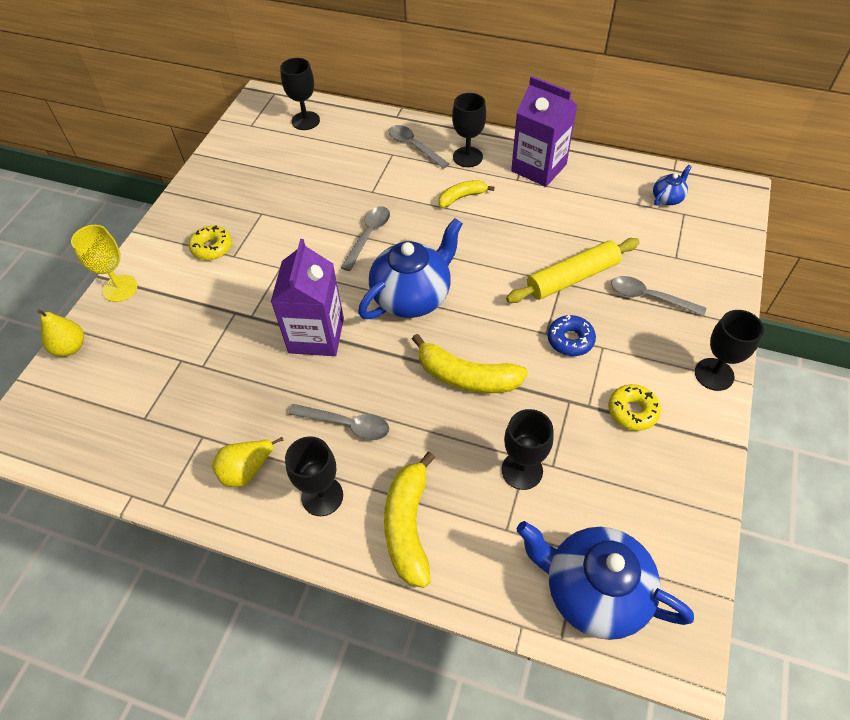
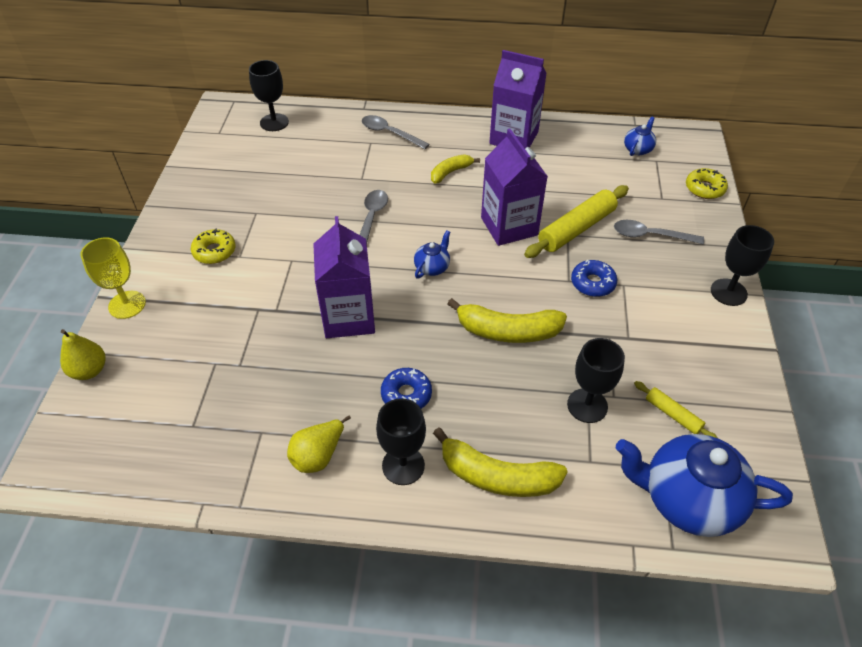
camera: 15 degrees left, 5 degrees down
grey spoon [288,404,389,440] -> blue donut [381,368,432,409]
blue teapot [358,218,463,319] -> blue teapot [414,230,450,279], size x0.46
yellow banana [384,452,435,588] -> yellow banana turned 60 degrees counterclockwise [433,427,568,497]
black goblet [452,93,486,167] -> none
yellow donut [608,384,661,431] -> yellow donut moved to [686,168,728,199]
none -> purple carton [481,128,548,246]
none -> yellow rolling pin [634,381,717,438]

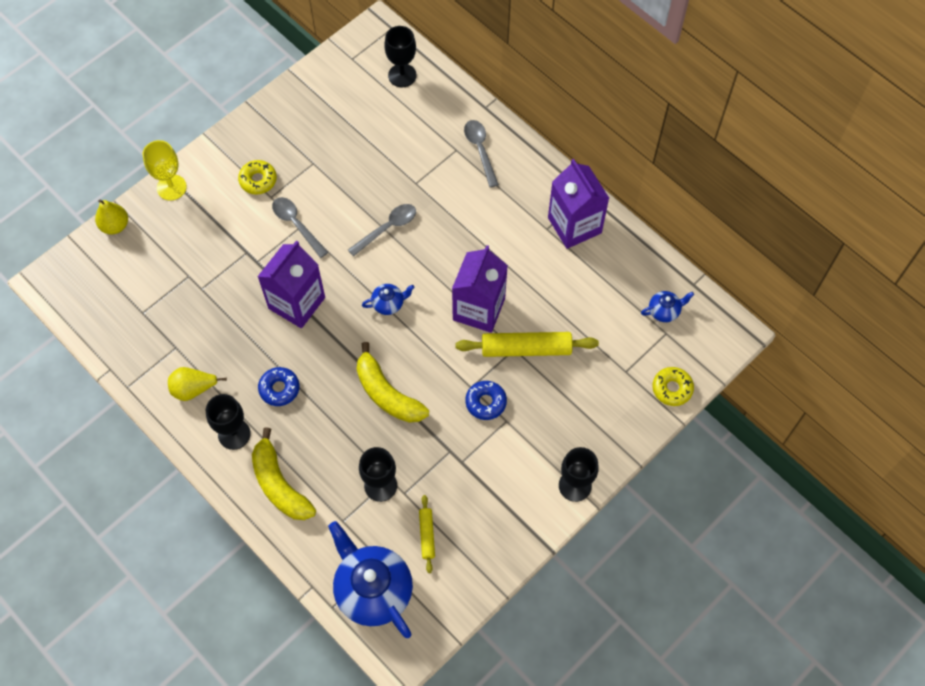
camera: 40 degrees right, 15 degrees up
yellow banana [431,154,480,184] -> none
grey spoon [614,220,704,244] -> grey spoon moved to [272,197,328,258]

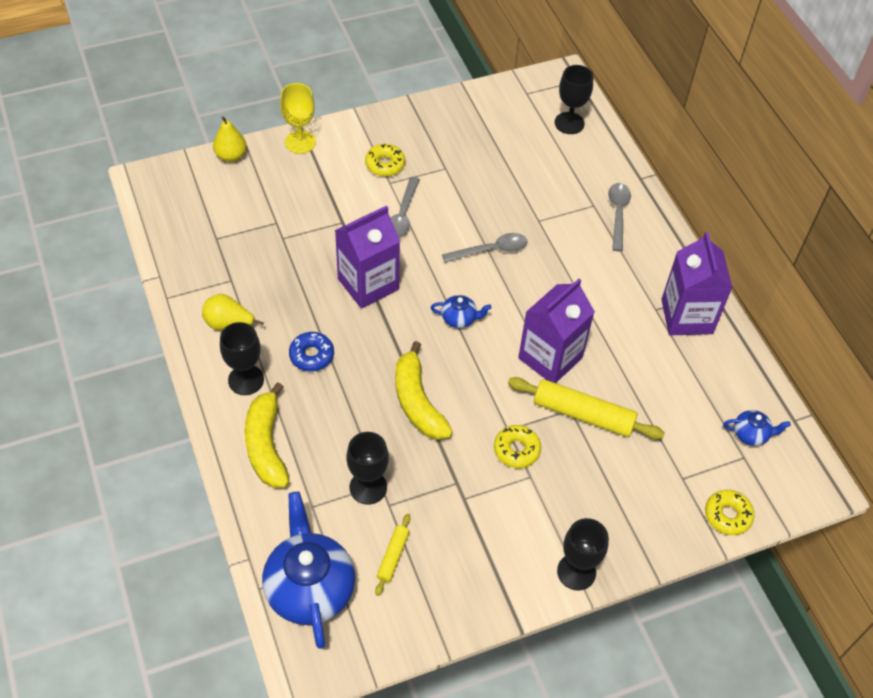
camera: 20 degrees right, 10 degrees down
grey spoon [272,197,328,258] -> grey spoon turned 150 degrees counterclockwise [391,177,420,238]
blue donut [466,381,507,420] -> yellow donut [494,425,541,468]

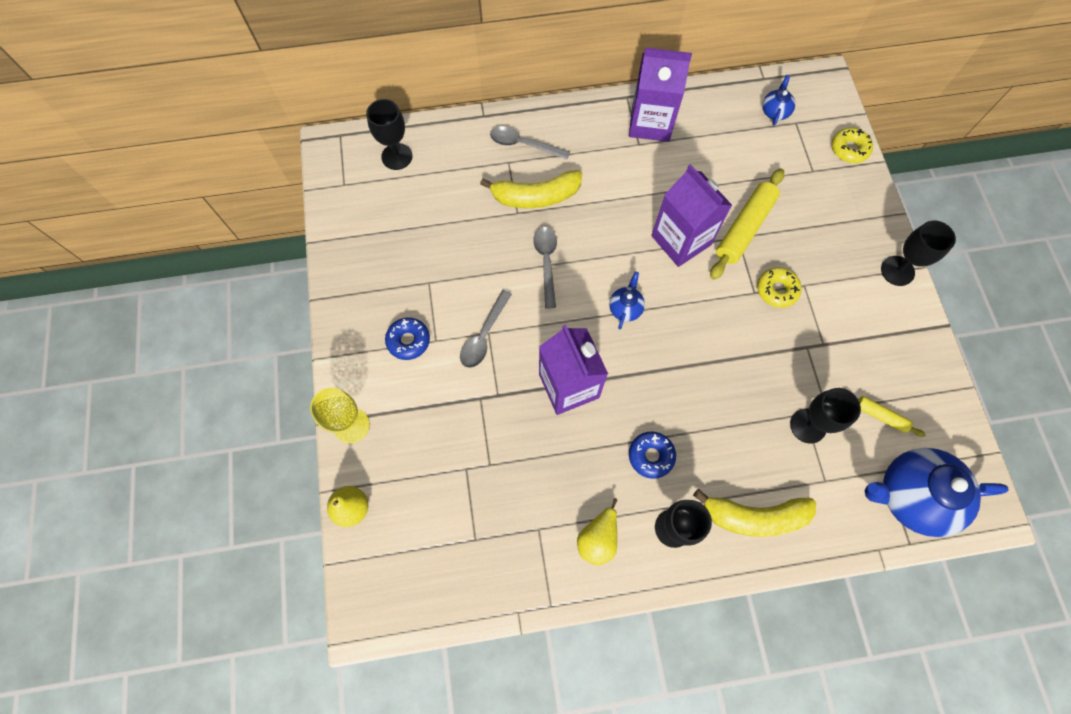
camera: 75 degrees left, 15 degrees up
yellow donut [365,144,405,176] -> blue donut [385,318,430,360]
grey spoon [391,177,420,238] -> grey spoon turned 90 degrees clockwise [460,290,512,368]
yellow banana [395,341,453,440] -> yellow banana moved to [480,170,582,208]

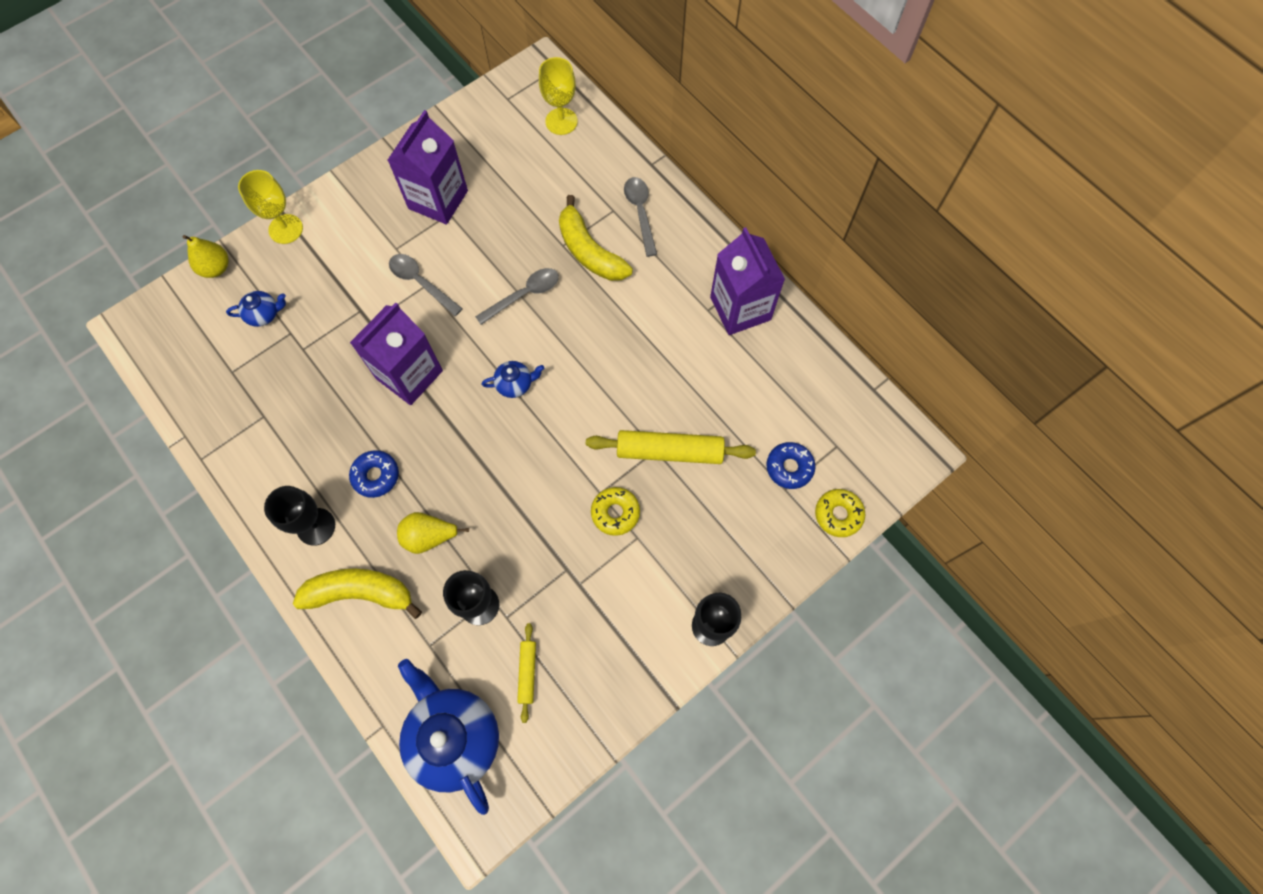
camera: 60 degrees right, 0 degrees up
black goblet [366,99,413,170] -> yellow goblet [539,57,578,135]
blue donut [385,318,430,360] -> blue donut moved to [767,442,815,489]
grey spoon [460,290,512,368] -> grey spoon turned 45 degrees clockwise [389,254,463,316]
yellow pear [577,498,617,566] -> yellow pear moved to [397,512,469,554]
purple carton [651,164,732,267] -> purple carton moved to [388,110,468,224]
yellow banana [693,489,816,537] -> yellow banana turned 120 degrees clockwise [293,568,422,619]
blue teapot [762,75,796,126] -> blue teapot moved to [226,291,286,327]

